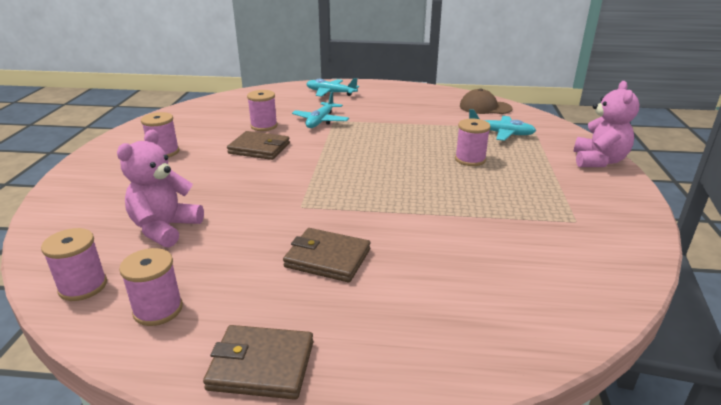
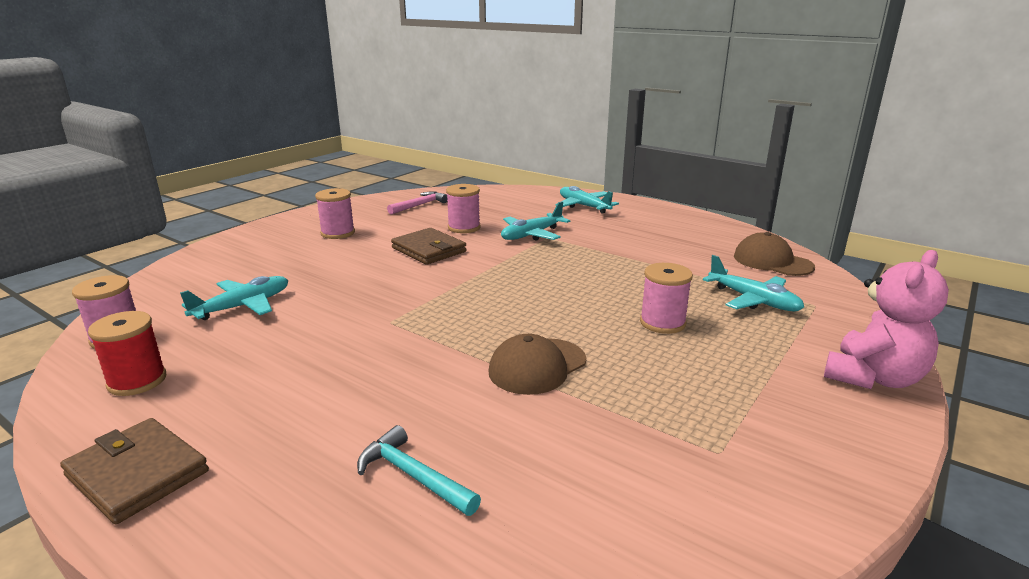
camera: 30 degrees right, 5 degrees down
pink teddy bear [117,130,204,248] -> turquoise plane [180,276,288,320]
pink spool [119,248,183,326] -> red spool [88,311,166,396]
brown wallet [283,228,370,283] -> none
none -> turquoise hammer [357,425,481,516]
none -> pink hammer [387,191,447,215]
none -> brown cap [488,334,586,395]

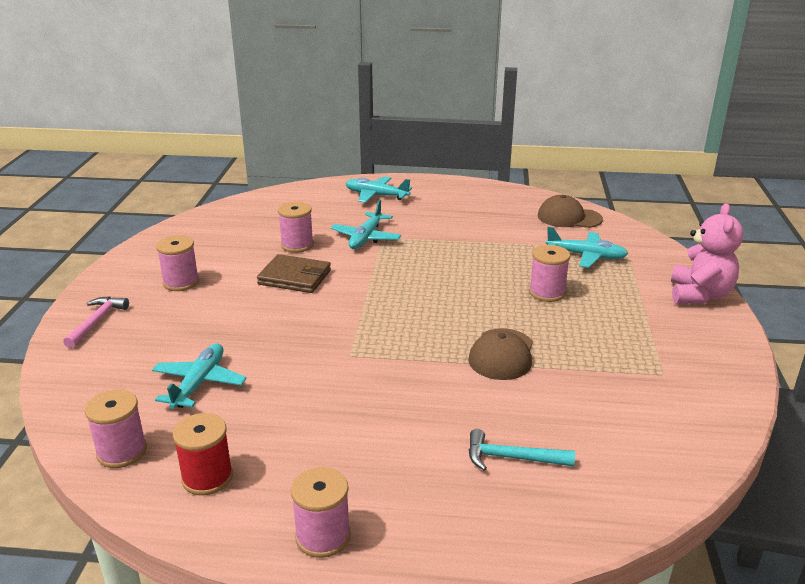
camera: 30 degrees left, 5 degrees up
brown wallet [60,418,209,524] -> pink spool [291,467,351,558]
pink hammer [387,191,447,215] -> pink hammer moved to [63,296,129,348]

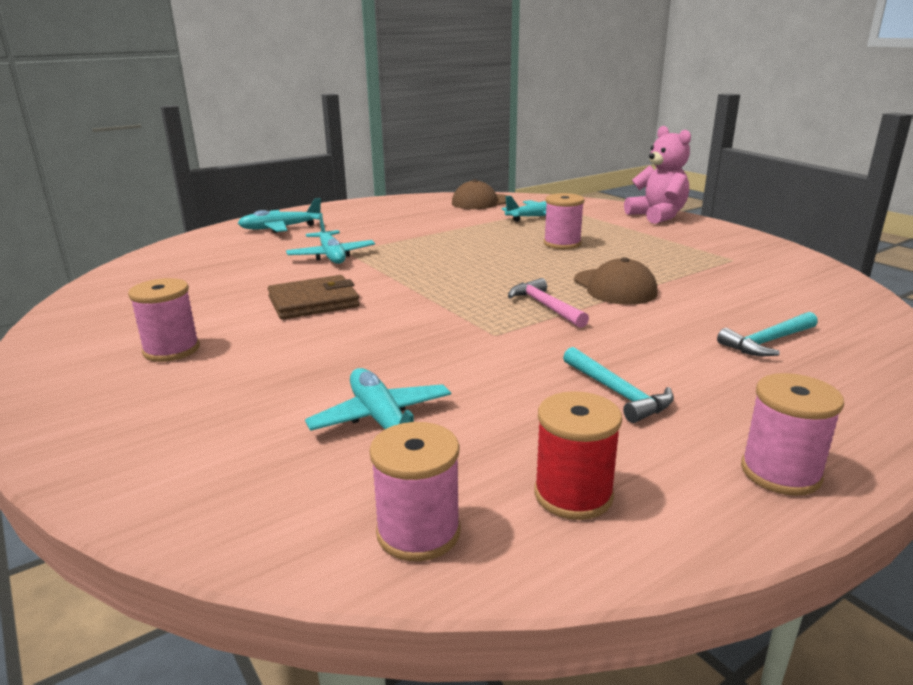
camera: 40 degrees left, 5 degrees down
pink hammer [63,296,129,348] -> pink hammer moved to [508,278,589,328]
pink spool [278,202,314,253] -> none
none -> turquoise hammer [563,347,674,423]

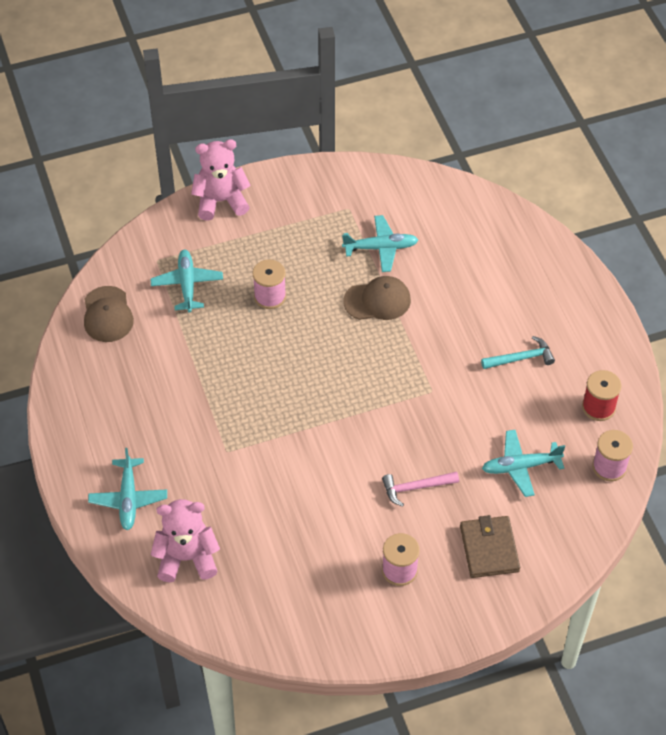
camera: 75 degrees left, 30 degrees up
brown wallet [268,275,360,320] -> brown wallet moved to [460,515,520,578]
turquoise plane [286,215,375,264] -> turquoise plane moved to [342,215,418,272]
pink hammer [508,278,589,328] -> pink hammer moved to [382,472,459,507]
turquoise hammer [717,312,818,356] -> none
pink spool [741,373,844,496] -> none
none -> pink teddy bear [151,499,220,582]

